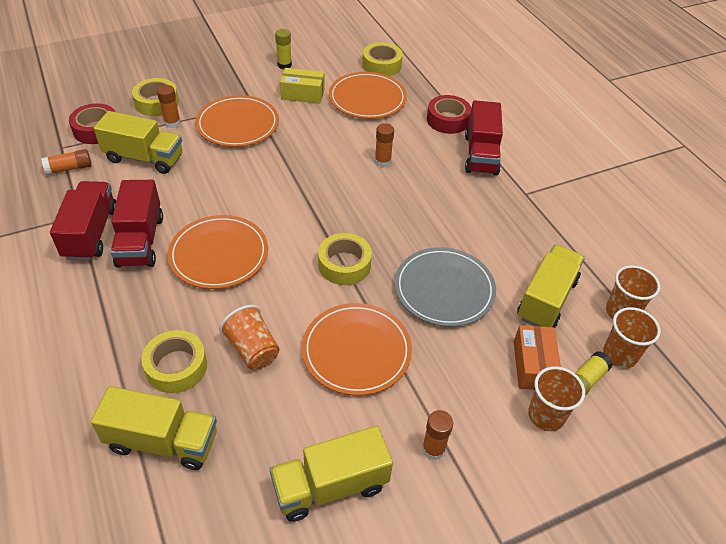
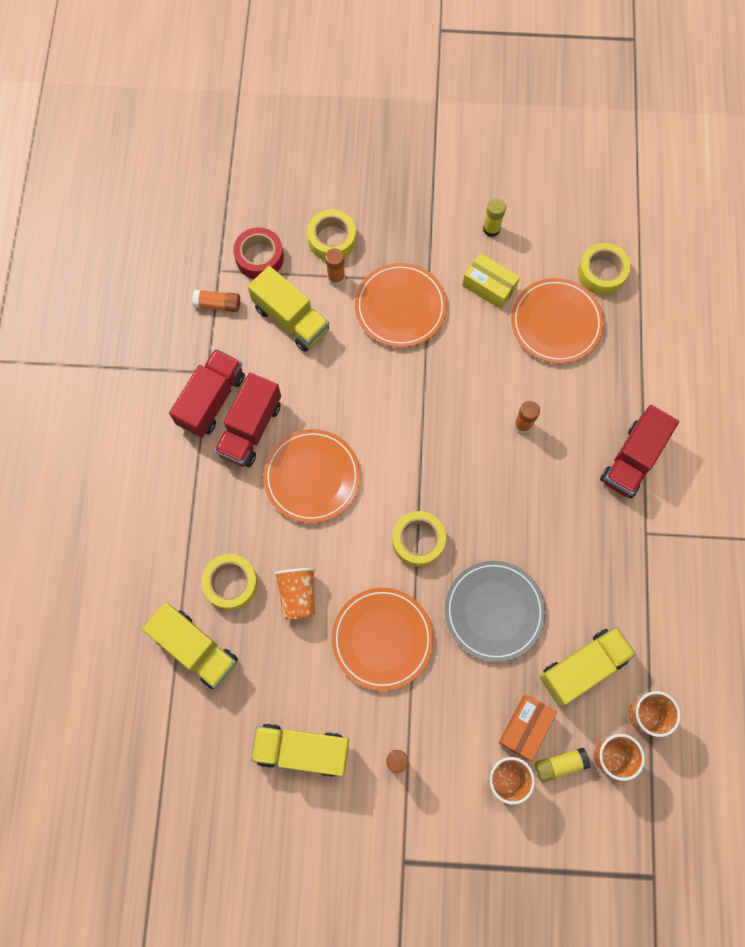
camera: 30 degrees right, 25 degrees up
red tape [427,95,471,134] -> none

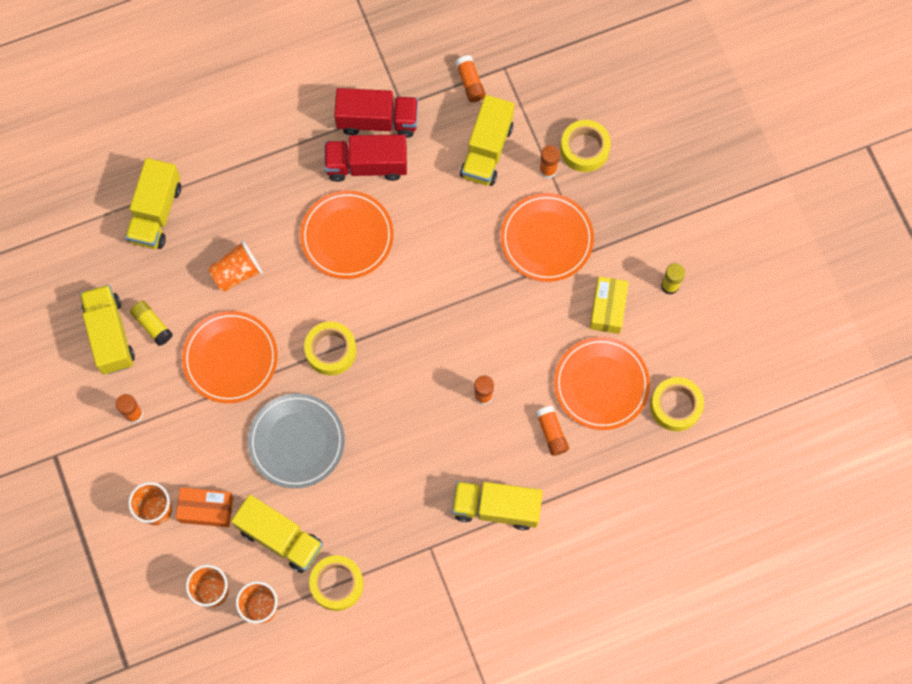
camera: 65 degrees right, 0 degrees up
yellow tape [202,554,258,610] -> yellow tape moved to [309,555,364,611]
red tape [233,227,284,279] -> none
yellow glue stick [535,748,591,783] -> yellow glue stick moved to [130,301,173,346]
red truck [600,405,679,498] -> yellow truck [452,481,543,530]
none -> orange glue stick [536,406,569,456]

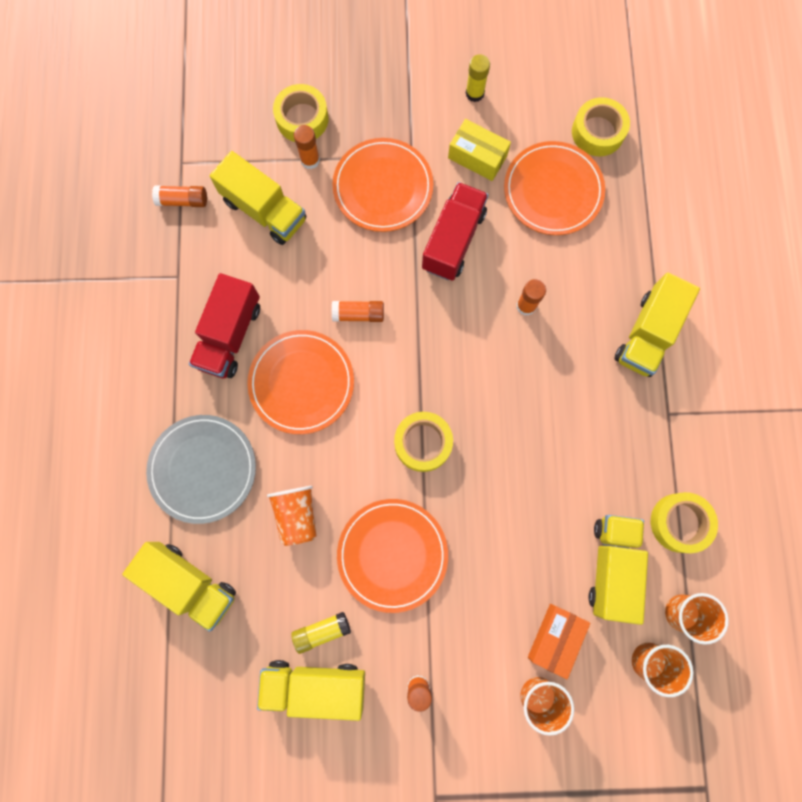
camera: 70 degrees left, 5 degrees up
yellow truck [231,495,323,573] -> yellow truck turned 45 degrees counterclockwise [588,515,648,625]
grey plate [248,393,345,488] -> grey plate moved to [146,415,256,524]
red truck [334,88,418,138] -> red truck moved to [422,182,488,281]
orange glue stick [536,406,569,456] -> orange glue stick moved to [332,301,384,322]

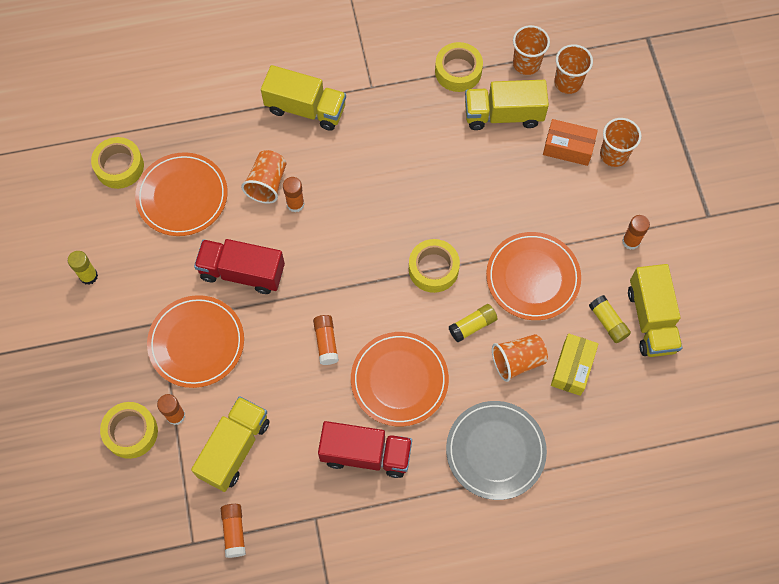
camera: 100 degrees left, 10 degrees down
yellow truck [122,542,236,632] -> none
yellow box [448,119,511,181] -> yellow box moved to [551,334,598,396]
none -> orange cup [241,150,286,204]
none -> yellow glue stick [448,304,498,342]

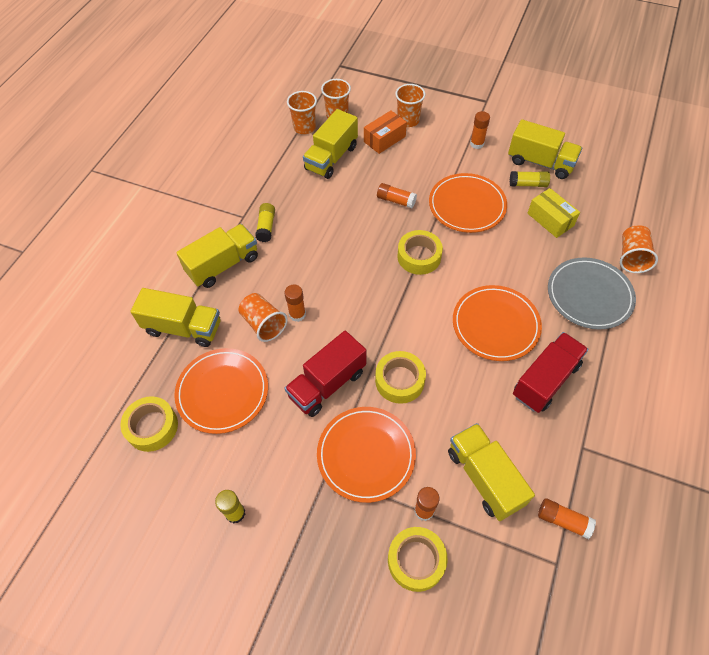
camera: 55 degrees left, 10 degrees down
orange glue stick [313,315,339,365] -> orange glue stick moved to [377,183,417,208]
yellow tape [435,42,483,92] -> yellow tape moved to [375,351,426,404]
yellow glue stick [448,304,498,342] -> yellow glue stick moved to [255,203,275,242]
orange cup [492,334,548,382] -> orange cup moved to [620,225,658,273]
none -> yellow truck [130,288,221,347]

